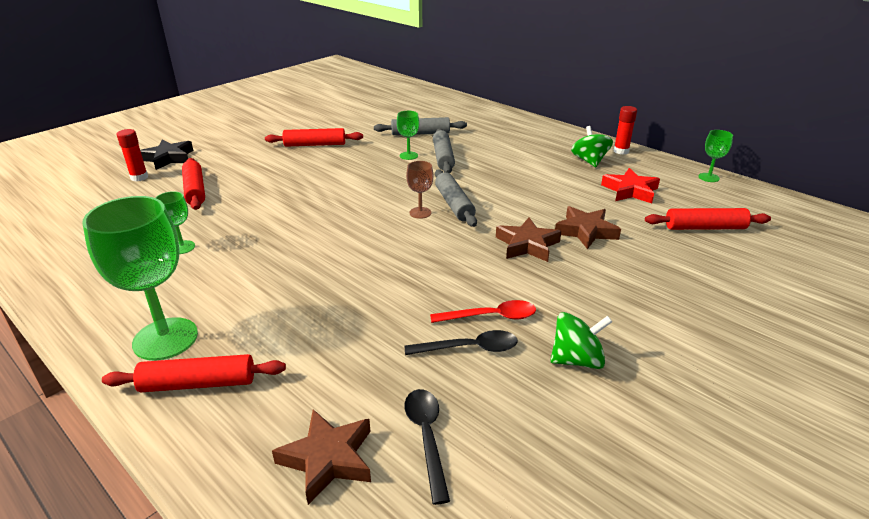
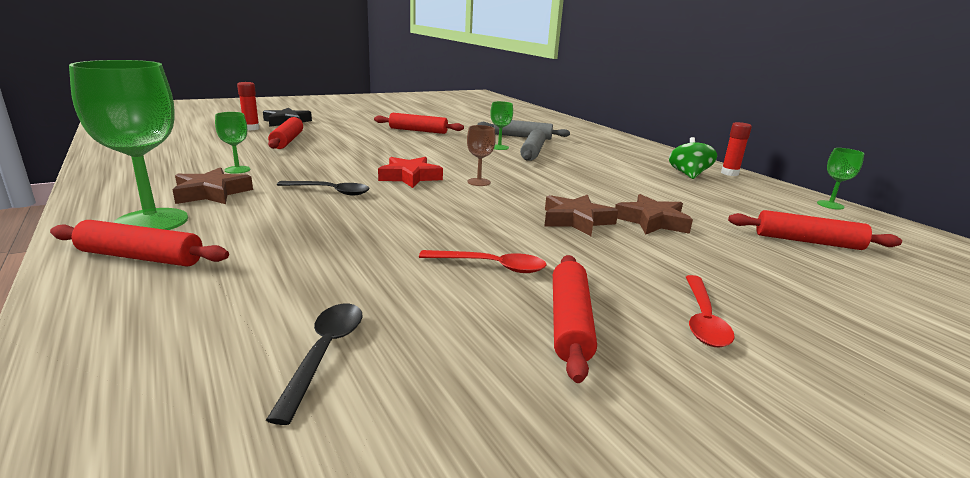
camera: 15 degrees right, 10 degrees down
brown star [272,409,371,505] -> brown star moved to [173,167,253,204]
black spoon [405,330,518,355] -> black spoon moved to [277,181,370,195]
grey rolling pin [435,169,477,227] -> none
green spinning top [551,312,612,369] -> red rolling pin [553,255,597,383]
red star [601,168,660,203] -> red star moved to [378,157,443,188]
none -> red spoon [686,275,735,348]

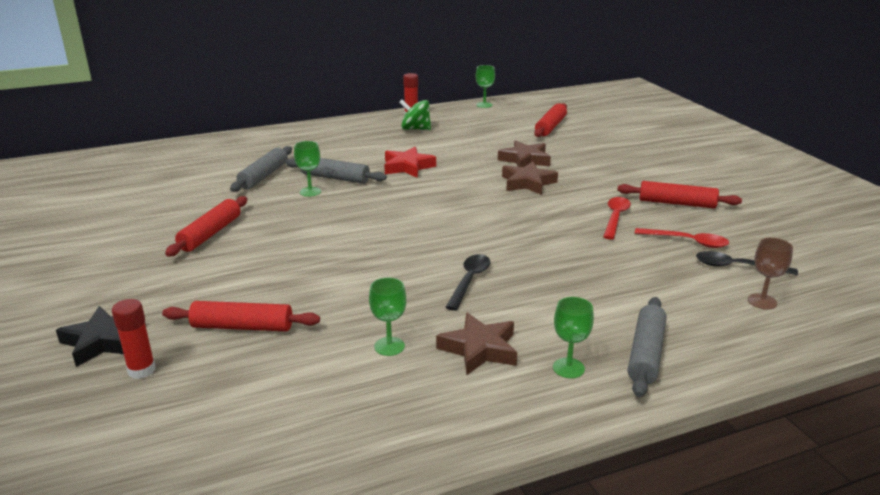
camera: 80 degrees left, 5 degrees up
red rolling pin [50,220,229,267] -> grey rolling pin [628,297,667,397]
green goblet [69,60,188,230] -> green goblet [553,297,594,378], size x0.48
red star [378,157,443,188] -> red star moved to [384,147,436,178]
brown goblet [467,125,496,186] -> brown goblet moved to [748,238,793,310]
red spoon [686,275,735,348] -> red spoon moved to [635,228,729,248]

